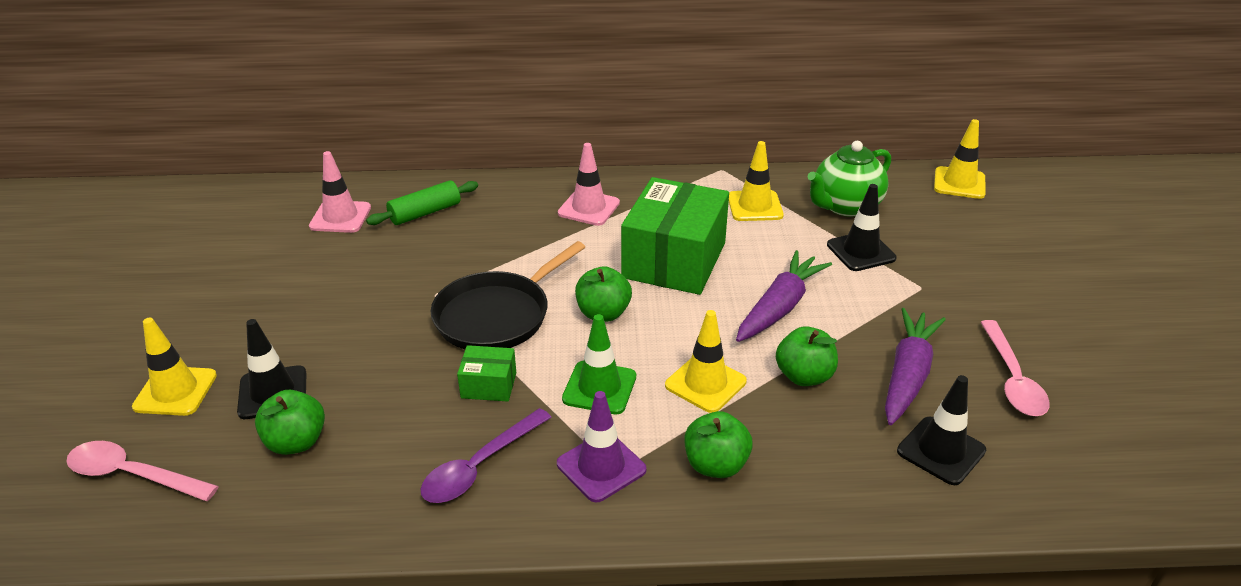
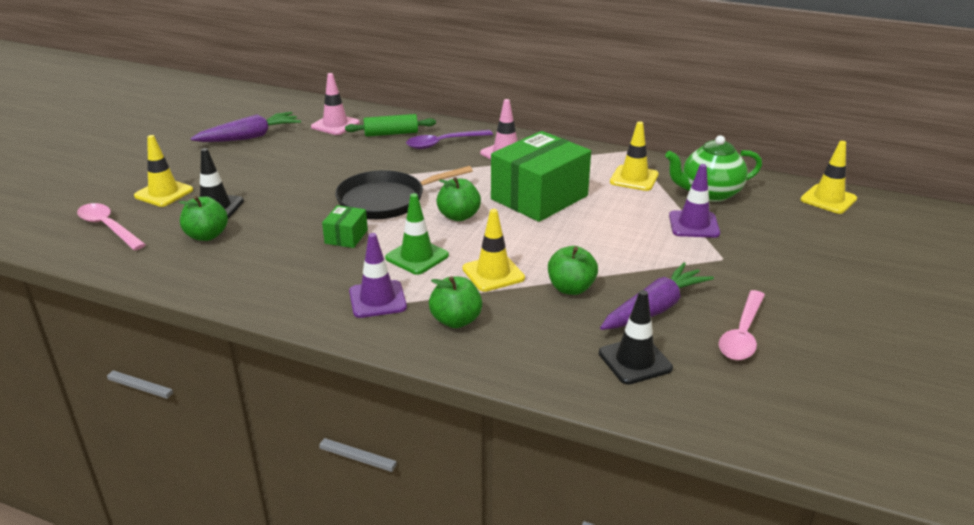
camera: 25 degrees right, 5 degrees down
purple spoon [421,408,552,503] -> purple spoon moved to [406,130,493,149]
green box [457,345,516,402] -> green box turned 75 degrees clockwise [322,205,368,248]
purple carrot [736,250,832,342] -> purple carrot moved to [190,112,301,142]
black traffic cone [827,184,897,271] -> purple traffic cone [669,164,720,238]

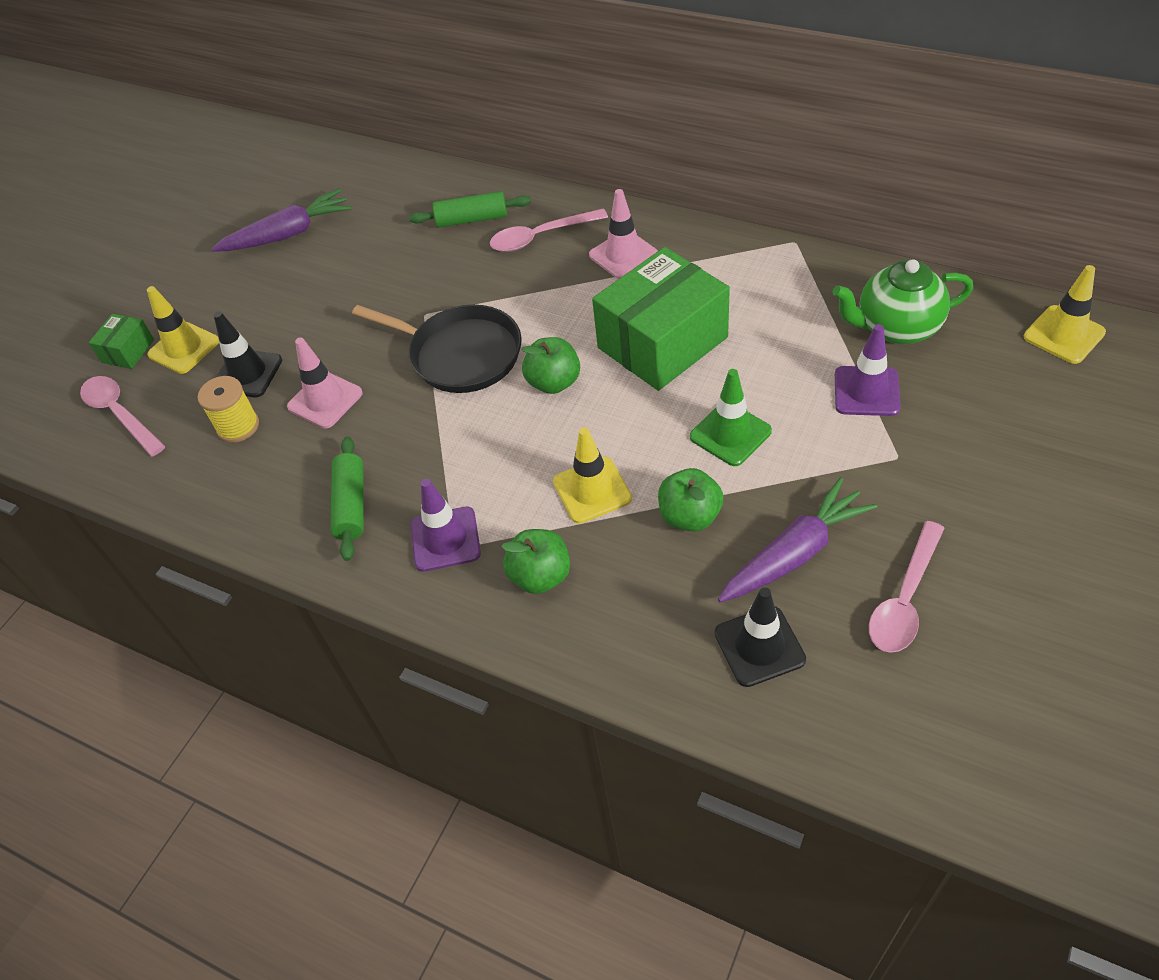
camera: 10 degrees right, 20 degrees up
green apple [179,196,228,241] -> yellow spool [198,376,259,443]
pink traffic cone [311,73,360,135] -> pink traffic cone moved to [287,338,363,429]
green box [322,205,368,248] -> green box moved to [89,314,154,369]
black pan [335,166,473,219] -> black pan turned 135 degrees counterclockwise [352,305,522,393]
green traffic cone [385,193,449,275] -> green traffic cone moved to [690,369,772,466]
purple spoon [406,130,493,149] -> pink spoon [490,209,608,252]
yellow traffic cone [610,121,659,191] -> none
none -> green rolling pin [330,436,364,561]

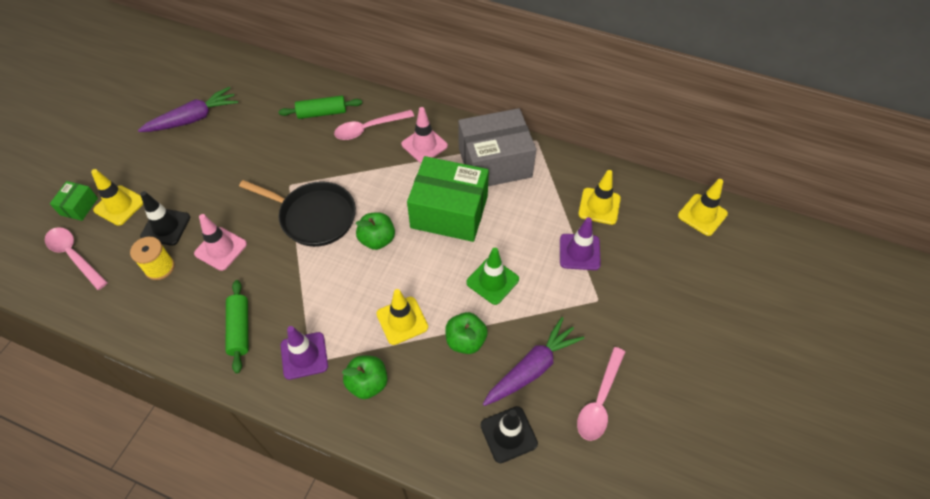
camera: 10 degrees left, 5 degrees up
green box [592,247,730,391] -> green box turned 60 degrees clockwise [407,156,489,242]
green teapot [832,259,973,344] -> yellow traffic cone [578,170,621,225]
none -> grey box [458,108,536,186]

